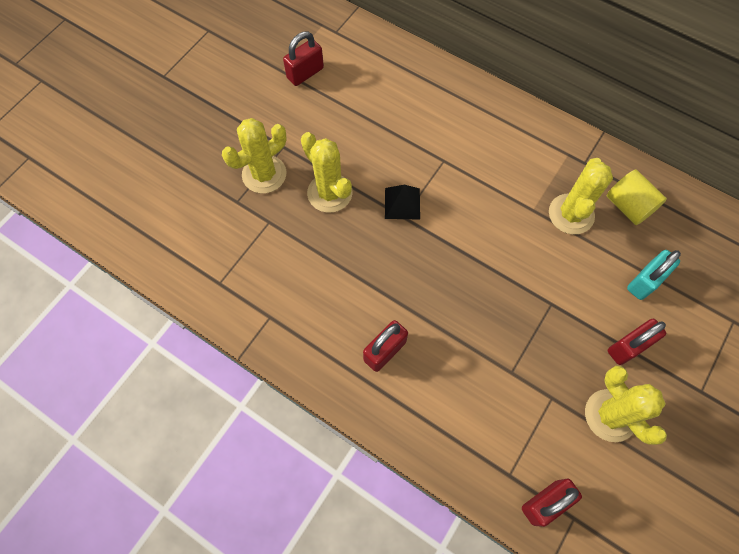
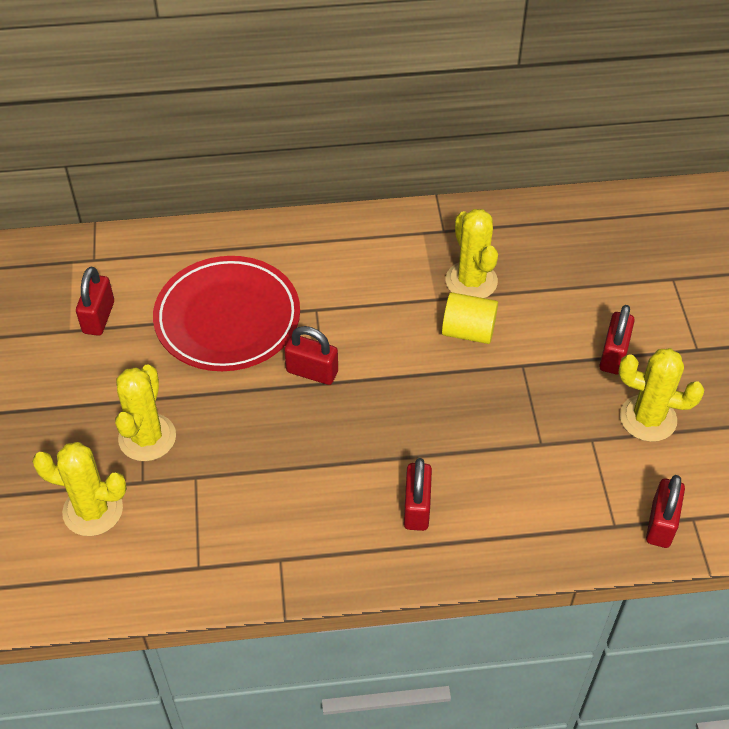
camera: 40 degrees left, 15 degrees down
yellow cactus [301,132,352,213] -> yellow cactus moved to [32,442,127,536]
black pyramid [385,185,420,219] -> red padlock [284,326,338,385]
yellow cylinder [607,169,667,225] -> yellow cylinder moved to [442,292,498,344]
turquoise padlock [627,250,681,300] -> none
none -> red plate [153,256,300,371]

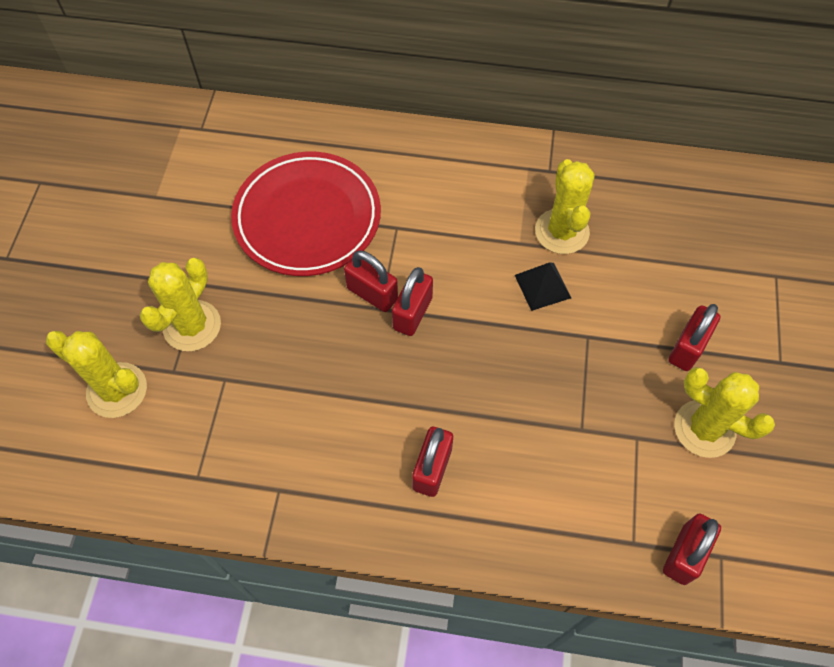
camera: 15 degrees right, 10 degrees up
red padlock [76,267,114,336] -> red padlock moved to [392,267,433,336]
yellow cylinder [442,292,498,344] -> black pyramid [515,262,571,311]

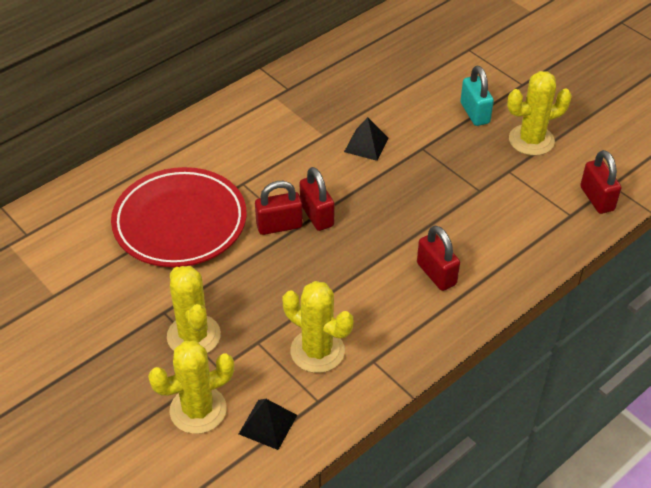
camera: 50 degrees left, 15 degrees down
yellow cactus [535,159,595,254] -> yellow cactus moved to [283,281,353,373]
red padlock [668,304,720,371] -> turquoise padlock [460,66,494,126]
none -> black pyramid [239,399,297,450]

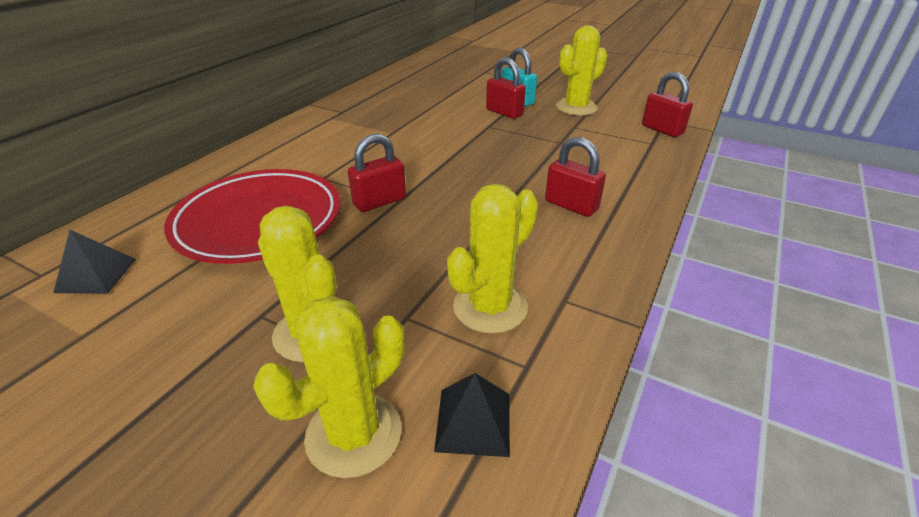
camera: 20 degrees left, 10 degrees down
yellow cactus [283,281,353,373] -> yellow cactus turned 60 degrees counterclockwise [447,184,538,334]
red padlock [300,167,335,231] -> red padlock moved to [486,58,526,119]
black pyramid [344,117,389,161] -> black pyramid moved to [53,230,136,294]

